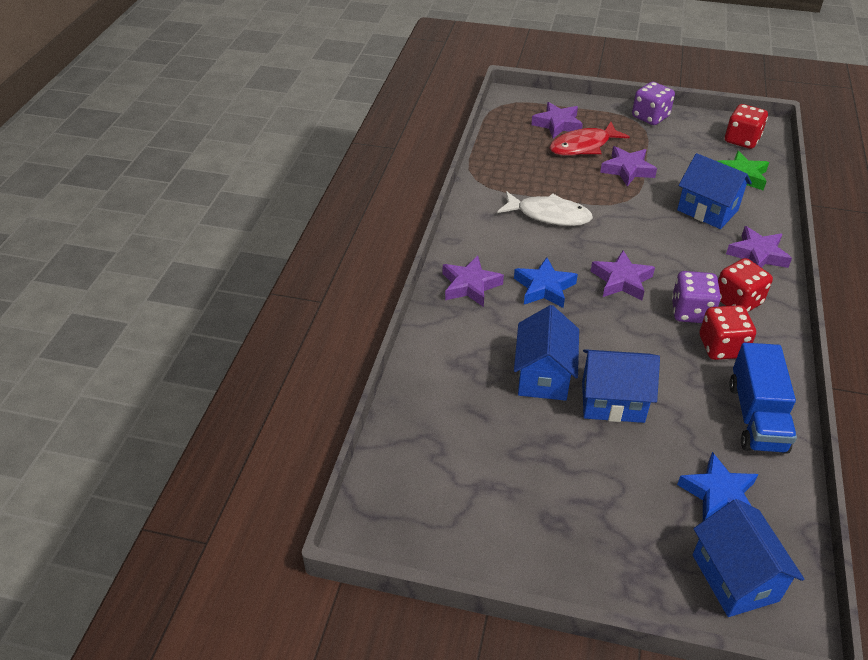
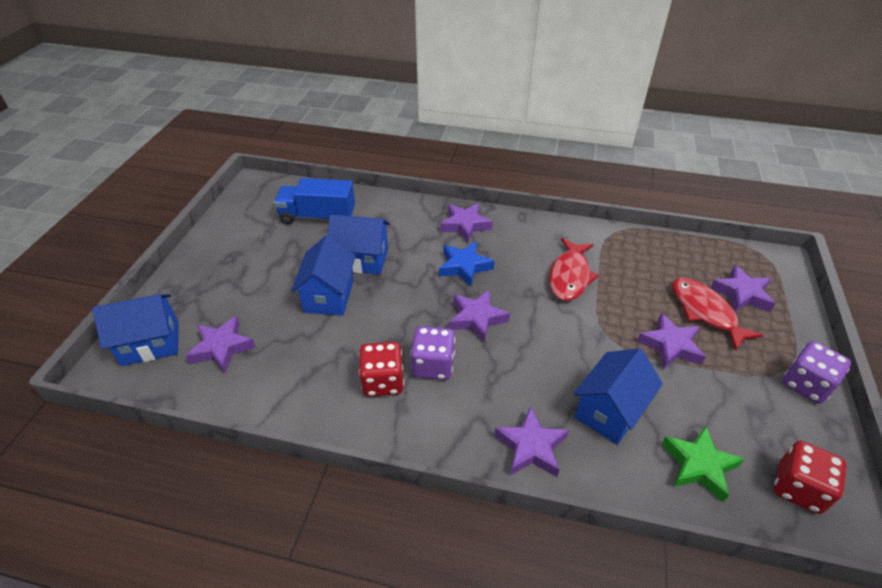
camera: 90 degrees right, 0 degrees up
white fish [497,191,593,226] -> red fish [549,238,599,301]
blue star [677,452,758,521] -> purple star [186,316,255,373]
red dice [718,258,773,312] -> none
blue truck [729,343,797,454] -> blue truck moved to [274,178,355,224]

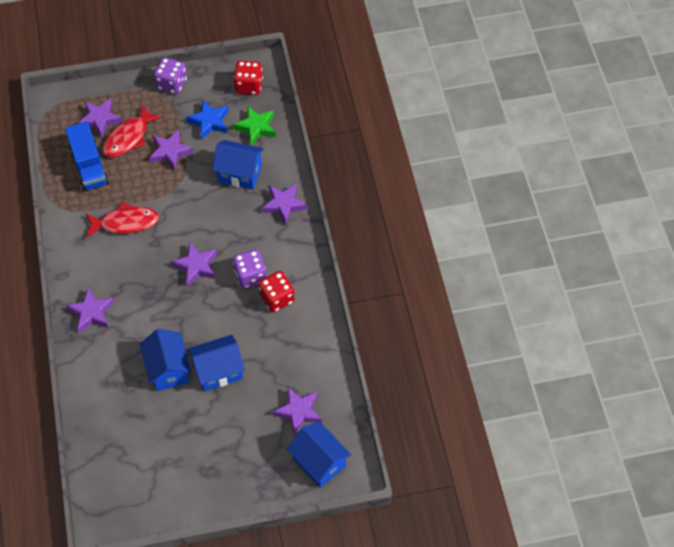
camera: 115 degrees left, 15 degrees up
blue truck [274,178,355,224] -> blue truck moved to [65,121,109,191]
blue star [439,241,494,287] -> blue star moved to [186,100,229,140]

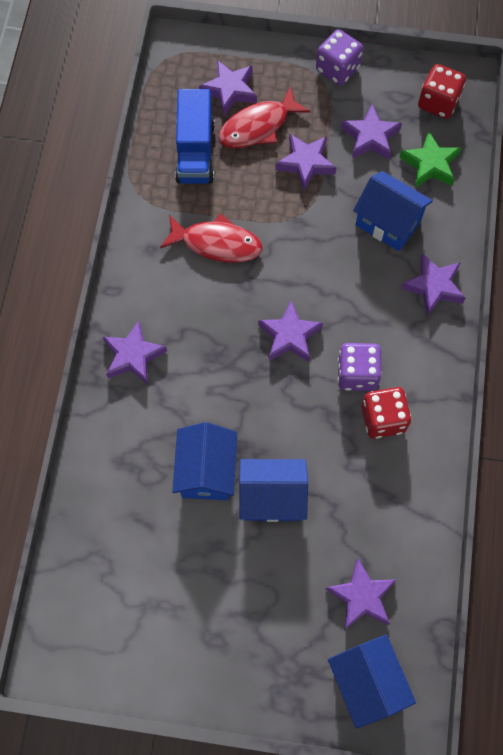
camera: 20 degrees right, 10 degrees up
blue star [186,100,229,140] -> purple star [341,104,402,160]

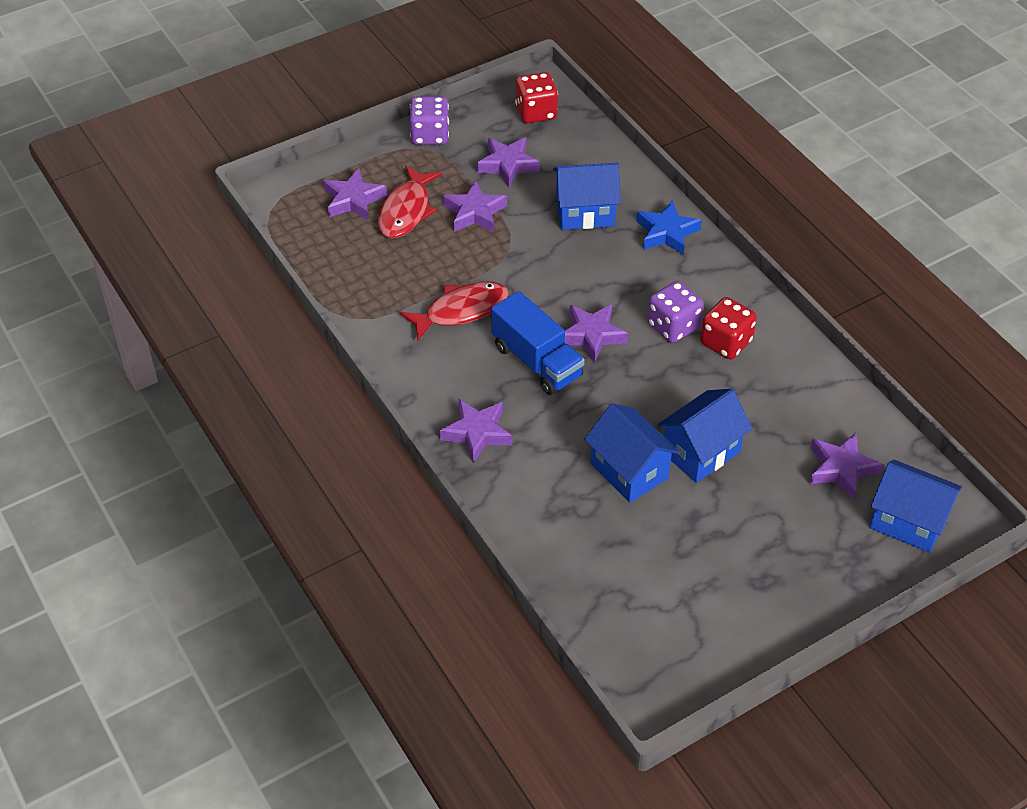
camera: 40 degrees left, 20 degrees down
blue truck [175,89,215,184] -> blue truck moved to [491,291,585,395]
green star [399,131,461,188] -> none
purple star [401,253,466,316] -> blue star [636,200,702,255]

